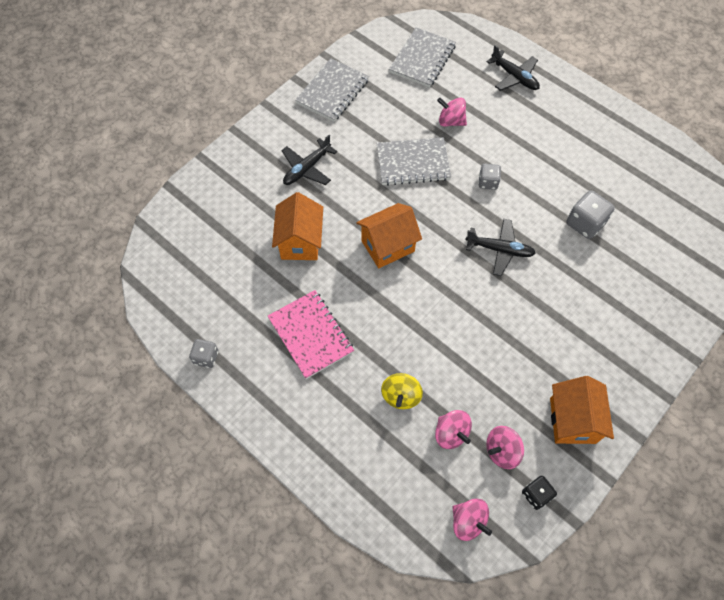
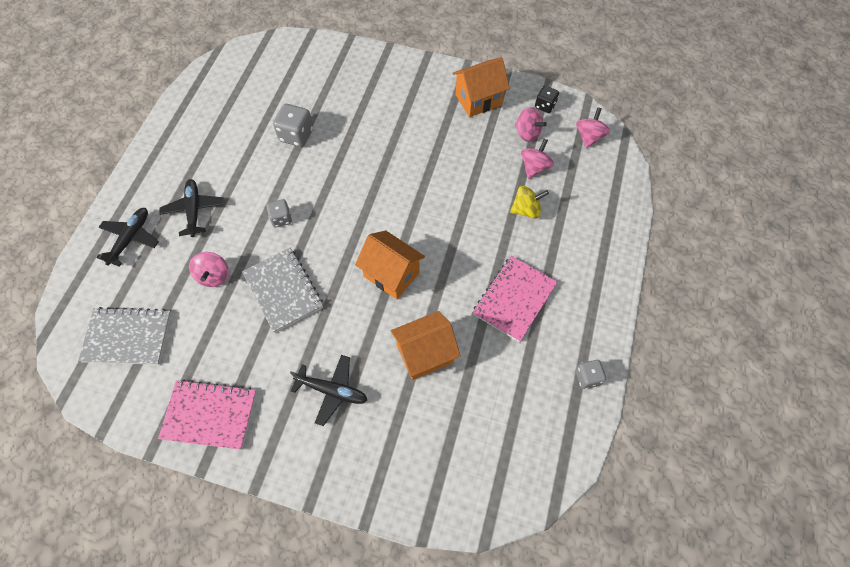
camera: 115 degrees left, 0 degrees up
grey notebook [295,58,369,122] -> pink notebook [158,379,257,450]
black plane [465,219,536,276] -> black plane moved to [160,179,224,237]

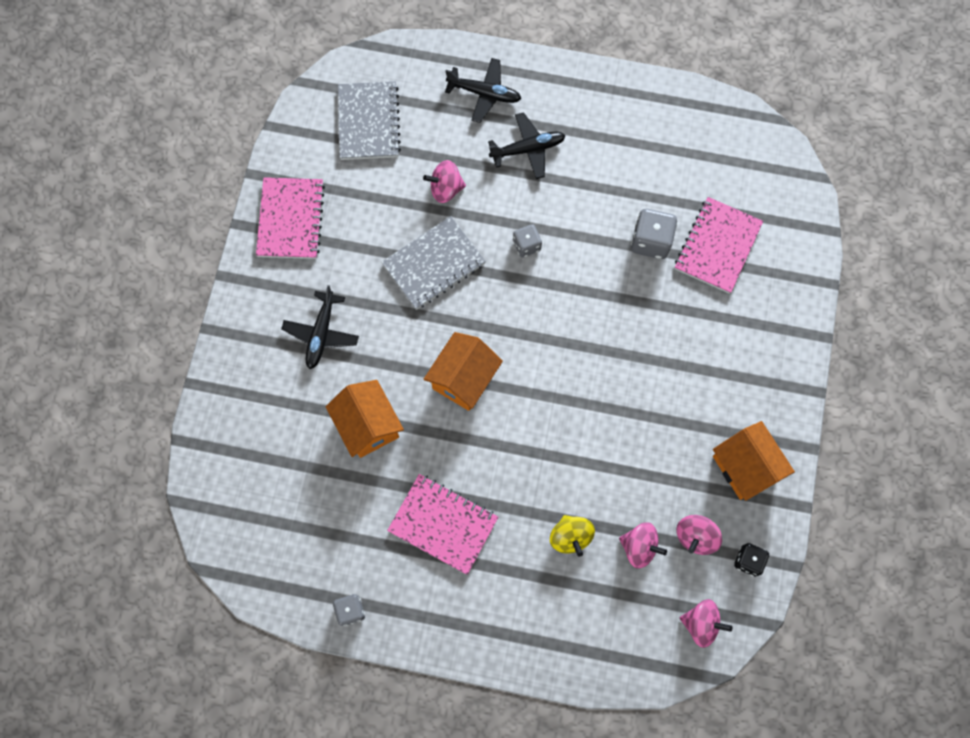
camera: 85 degrees right, 10 degrees up
none -> pink notebook [675,197,763,294]

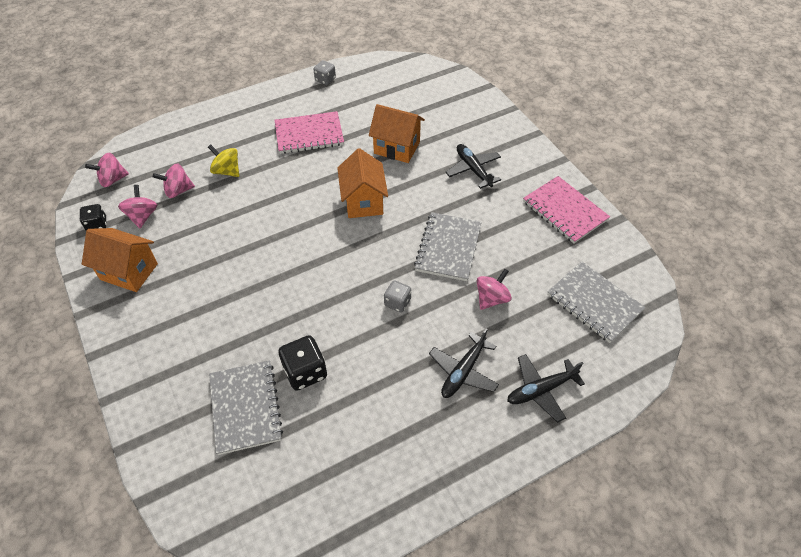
camera: 140 degrees right, 20 degrees down
grey dice [631,209,677,259] -> black dice [278,335,327,391]
pink notebook [675,197,763,294] -> grey notebook [209,360,283,455]

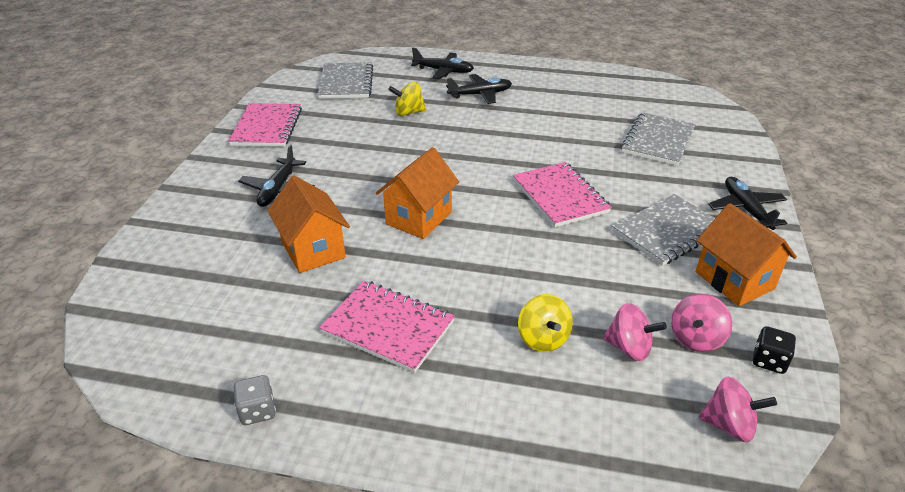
camera: 140 degrees left, 15 degrees down
black dice [278,335,327,391] -> none
grey dice [384,280,411,312] -> none
grey notebook [414,212,482,281] -> grey notebook moved to [612,194,715,266]
pink spinning top [477,269,512,310] -> yellow spinning top [388,82,426,116]
none -> pink notebook [513,162,612,227]
none -> black plane [708,177,787,230]

